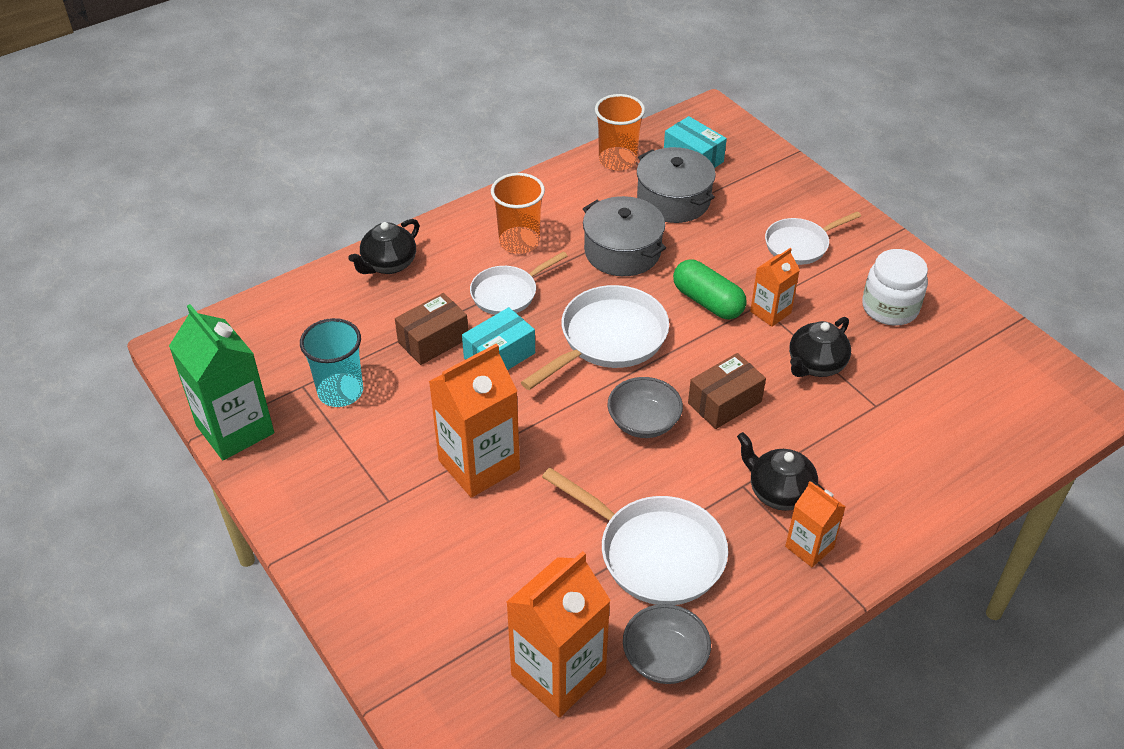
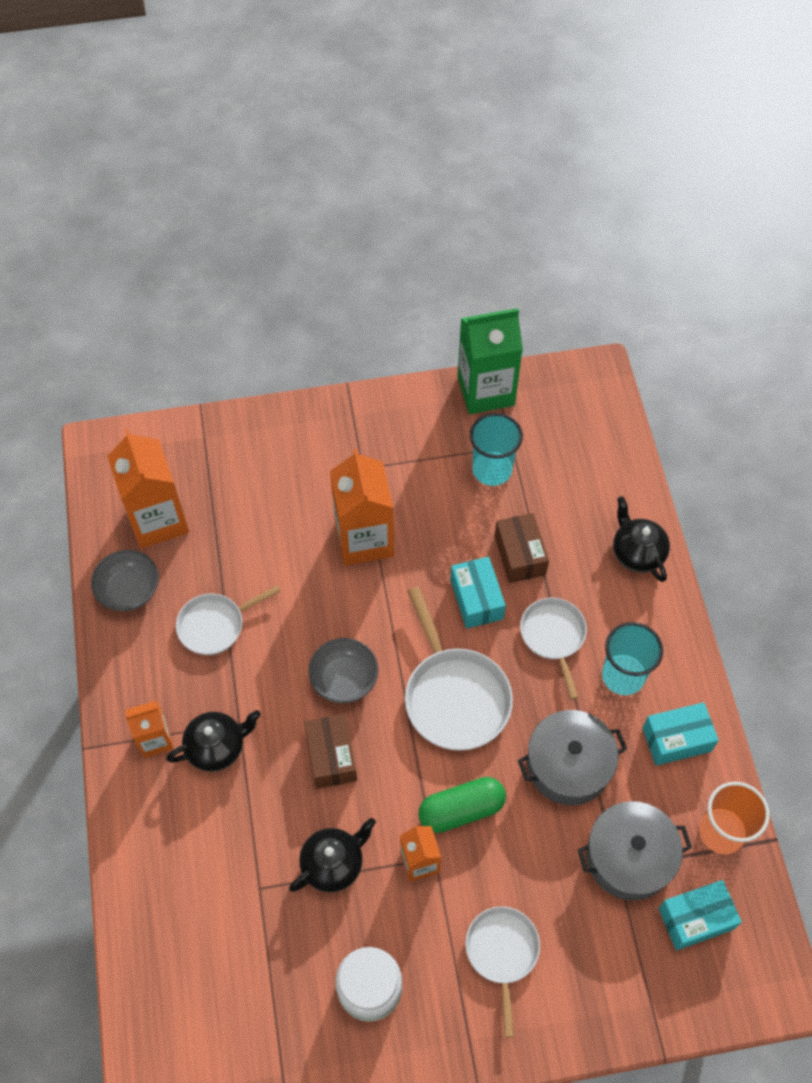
camera: 115 degrees right, 15 degrees up
orange cup [491,173,545,254] -> turquoise cup [602,622,663,695]
white pan [542,468,728,605] -> white pan [176,586,281,655], size x0.64
black teapot [789,317,851,377] -> black teapot turned 75 degrees clockwise [289,818,376,893]
none -> turquoise box [642,702,719,766]

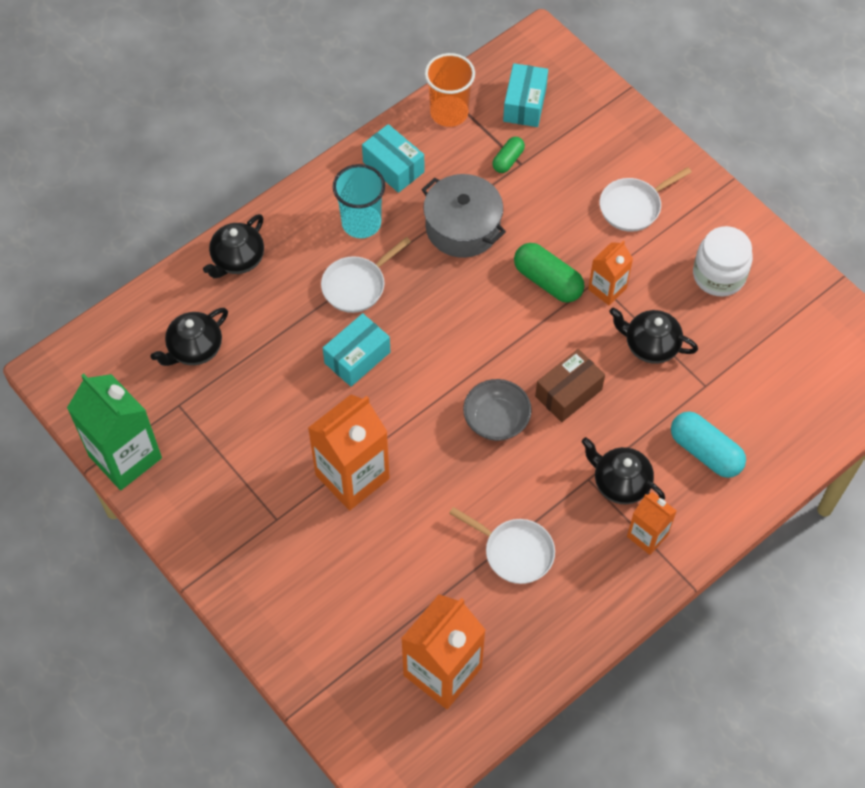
camera: 120 degrees left, 0 degrees up
grey bowl [91,550,159,611] -> none
white pan [405,587,513,751] -> none
turquoise cup [469,413,523,486] -> none
brown box [495,513,549,583] -> none
grey pot [578,801,692,901] -> green capsule [492,137,525,173]
turquoise box [658,880,742,950] -> turquoise box turned 60 degrees clockwise [503,63,548,127]
none -> black teapot [151,308,228,366]
none -> turquoise capsule [671,411,746,478]

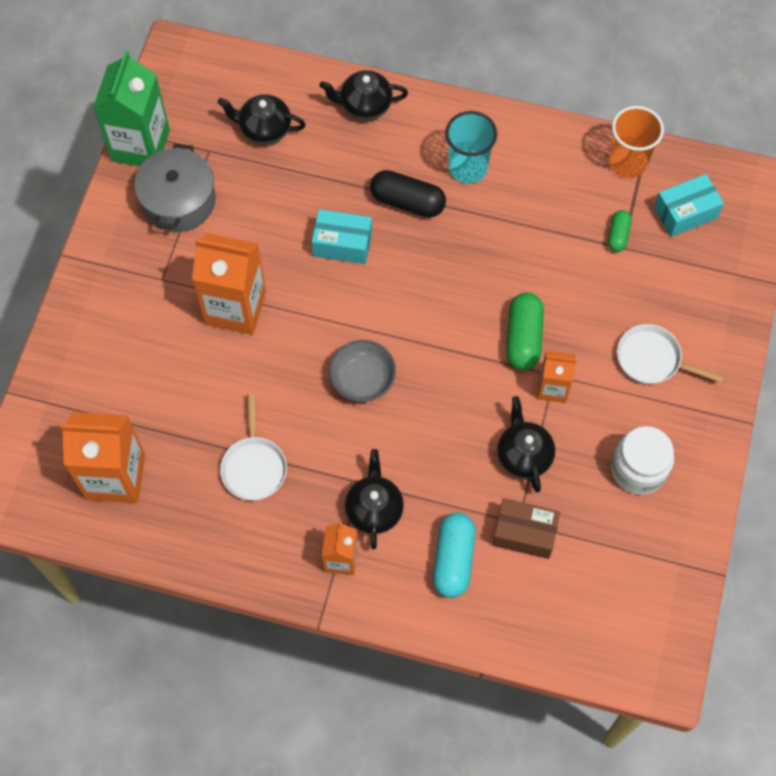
camera: 55 degrees right, 5 degrees up
white pan [321,237,411,313] -> black capsule [370,170,446,218]
turquoise box [362,124,424,193] -> none
grey pot [421,174,506,258] -> grey pot moved to [134,144,216,232]
green capsule [492,137,525,173] -> green capsule turned 75 degrees counterclockwise [608,210,631,252]
brown box [535,349,605,422] -> brown box moved to [492,498,561,559]

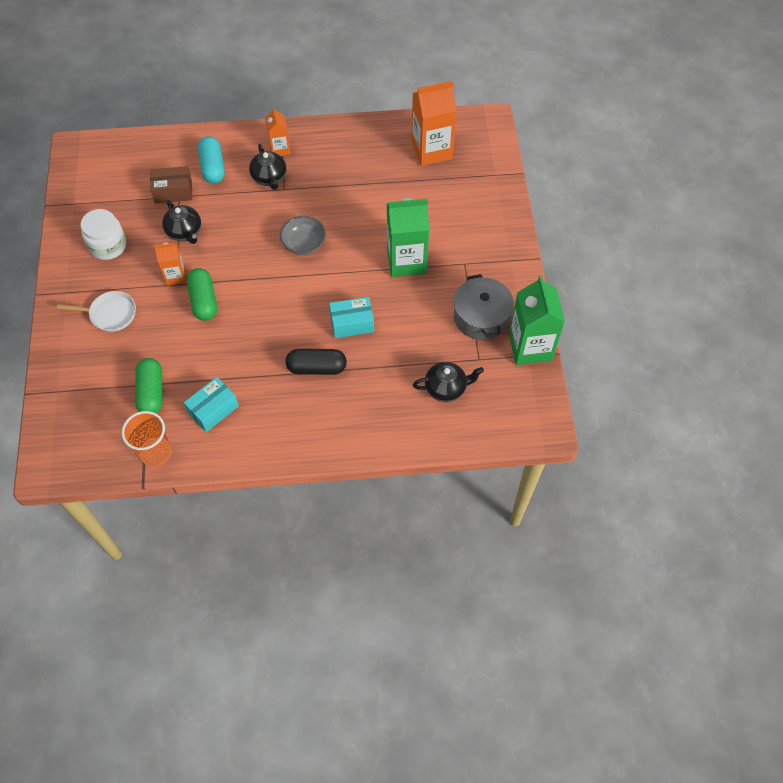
camera: 160 degrees right, 5 degrees down
orange carton [192,233,266,335] -> green carton [387,198,429,277]
white pan [220,394,287,500] -> none
black teapot [320,70,408,120] -> none
turquoise cup [445,111,497,184] -> none
green capsule [608,210,631,252] -> green capsule [135,358,162,413], size x1.73
turquoise box [654,174,724,237] -> turquoise box moved to [184,377,239,432]

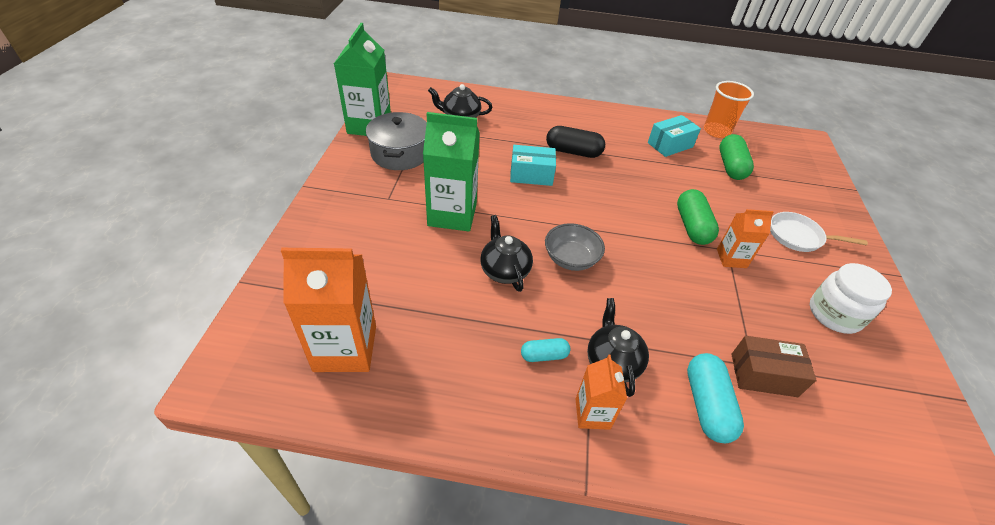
camera: 170 degrees left, 15 degrees down
black teapot [162,200,201,244] -> black teapot moved to [481,215,533,292]
none -> turquoise capsule [521,338,570,362]

